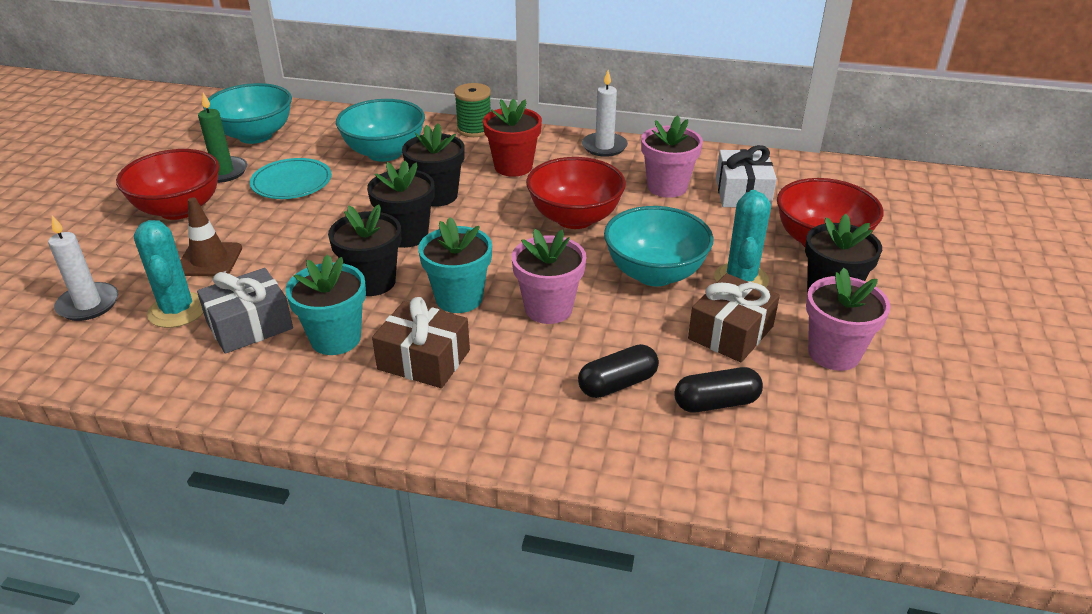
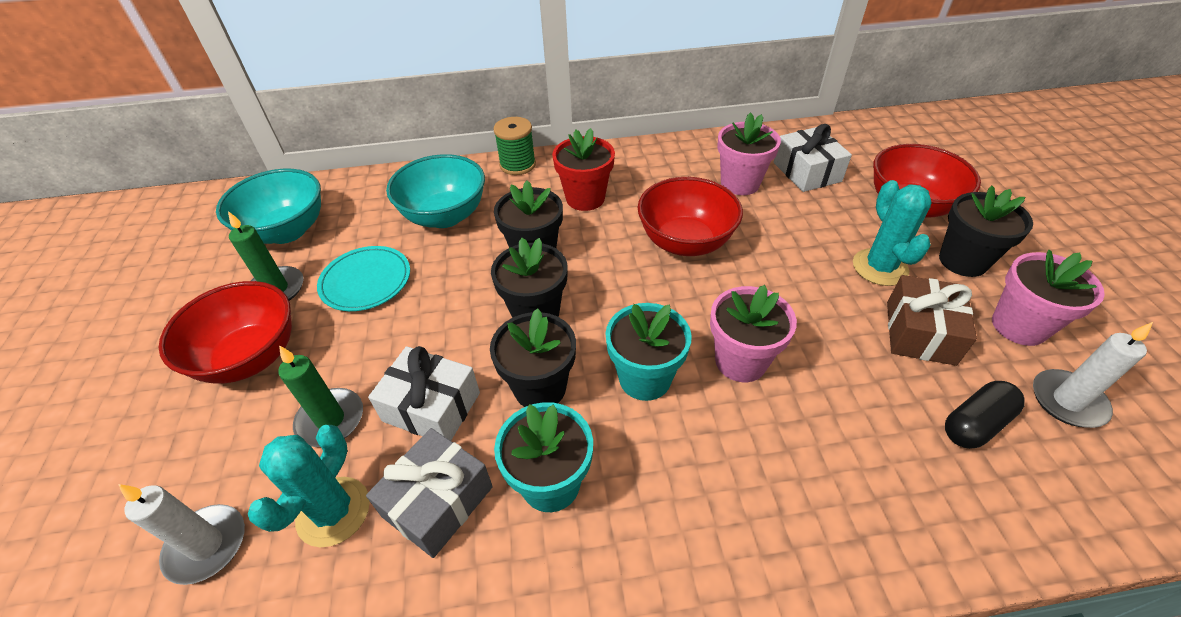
camera: 20 degrees left, 10 degrees up
turquoise cactus [134,220,203,328] -> turquoise cactus turned 60 degrees clockwise [248,425,370,547]
brown traffic cone [180,197,242,276] -> green candle [278,345,363,447]
brown gift [372,297,470,388] -> none
black capsule [578,344,659,398] -> none
white candle [582,70,628,157] -> white candle moved to [1033,322,1153,428]
turquoise bowl [604,206,713,286] -> none
none -> white gift [368,346,480,441]

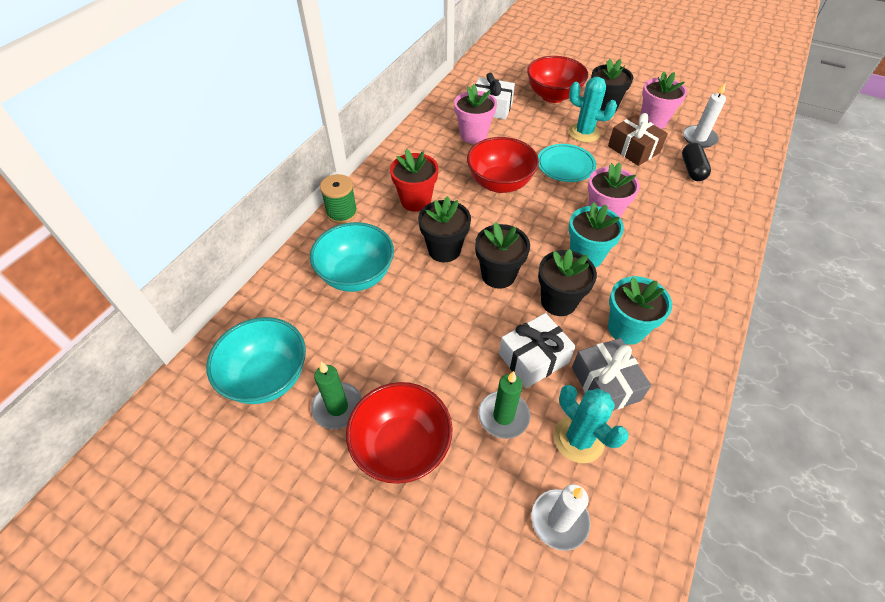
camera: 55 degrees left, 5 degrees up
turquoise plate [317,246,410,311] -> turquoise plate moved to [538,144,596,182]

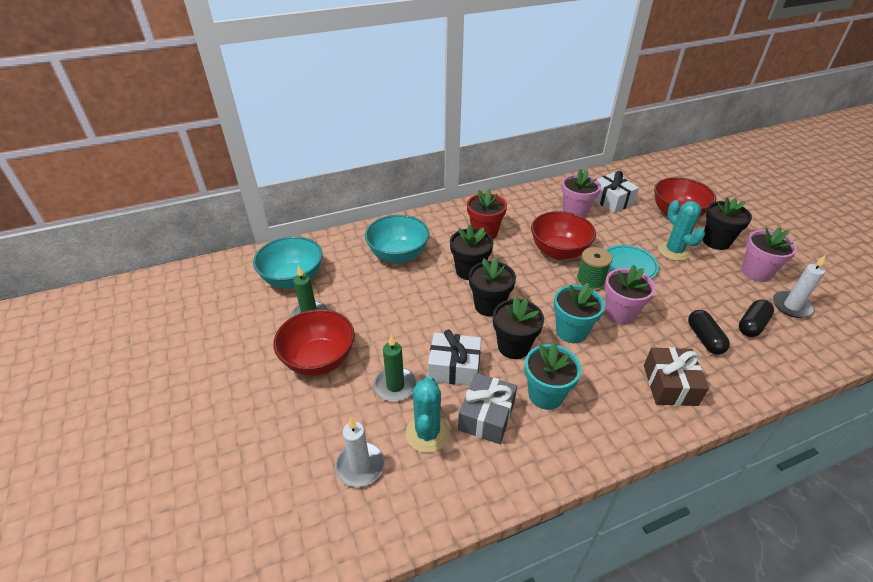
camera: 40 degrees right, 10 degrees down
green spool [320,174,358,224] -> green spool moved to [576,247,612,291]
brown gift [608,113,668,166] -> brown gift moved to [644,347,709,406]
none -> black capsule [688,310,730,355]

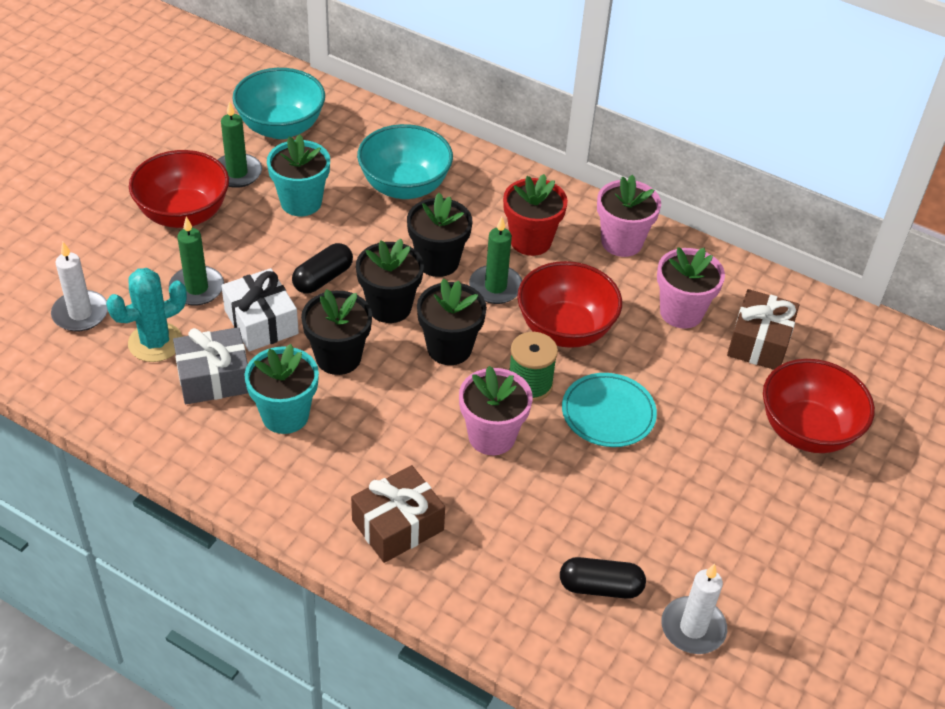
camera: 50 degrees right, 5 degrees up
turquoise flower pot [554,283,605,343] -> turquoise flower pot moved to [267,134,330,216]
white gift [594,171,639,213] -> brown gift [727,289,799,370]
turquoise cactus [658,200,705,261] -> none
black capsule [688,310,730,355] -> black capsule moved to [292,243,353,294]
black flower pot [703,197,752,250] -> black flower pot moved to [417,278,487,365]
pink flower pot [741,227,797,282] -> pink flower pot moved to [597,175,661,257]
none -> green candle [469,217,522,304]

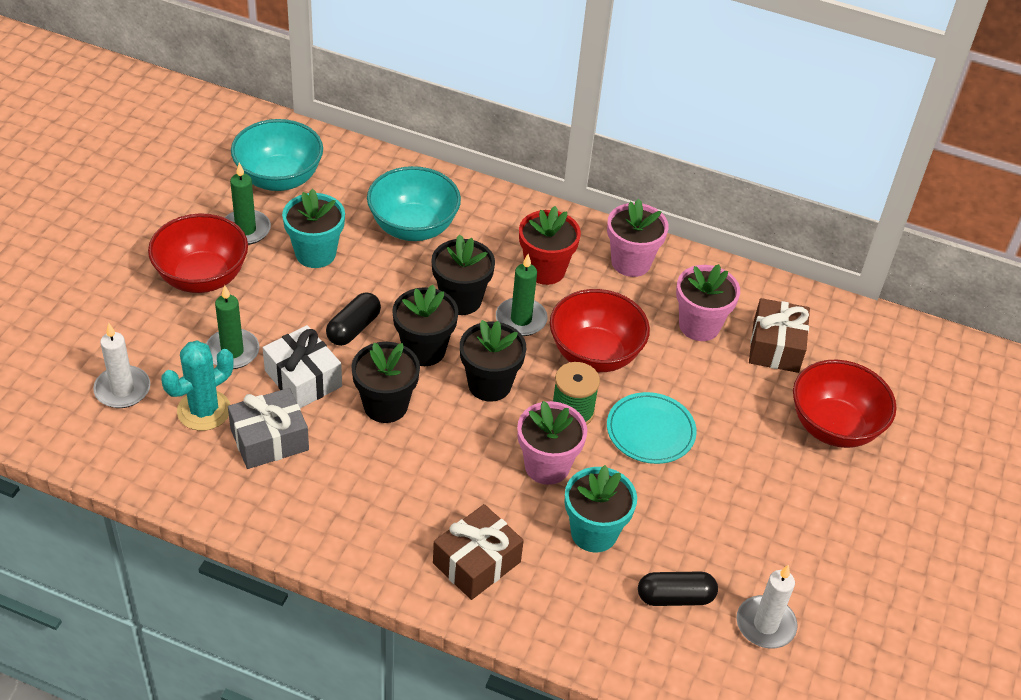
camera: 10 degrees left, 0 degrees up
turquoise flower pot [245,344,319,434] -> turquoise flower pot moved to [565,465,637,553]

